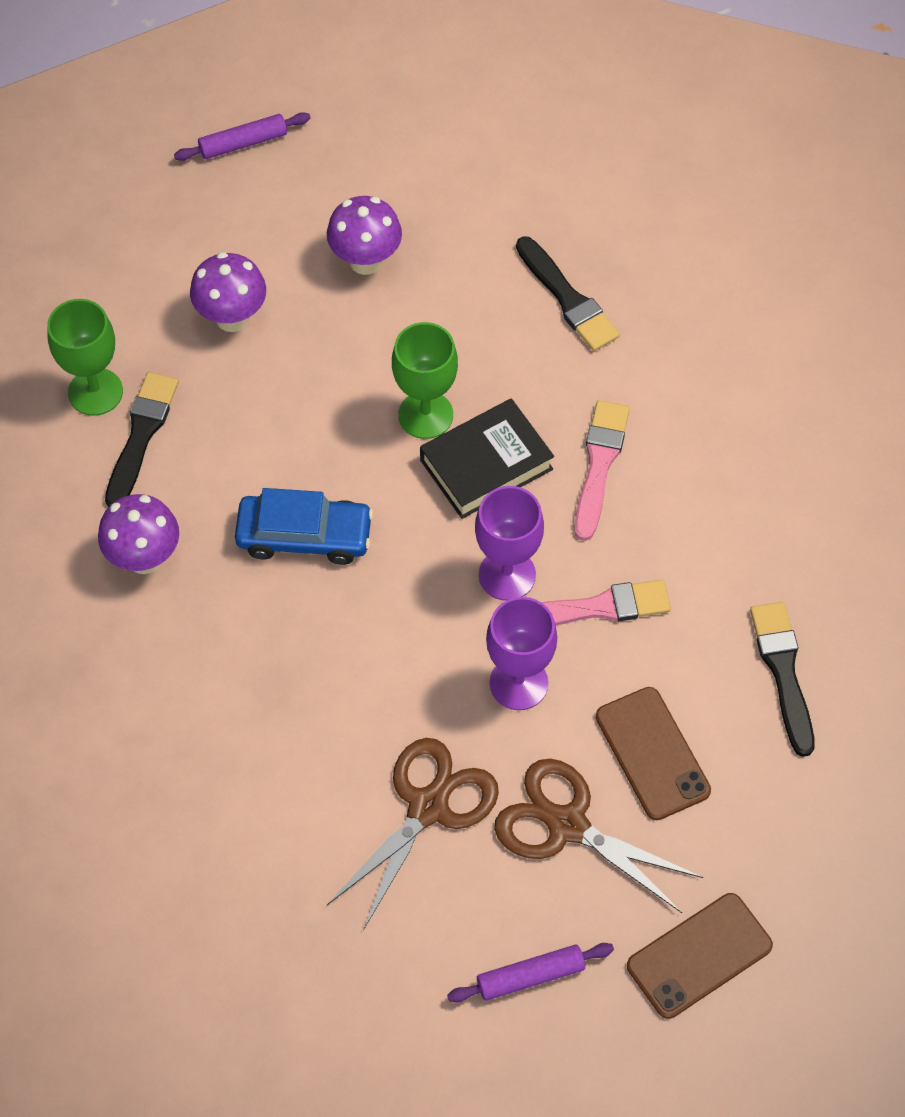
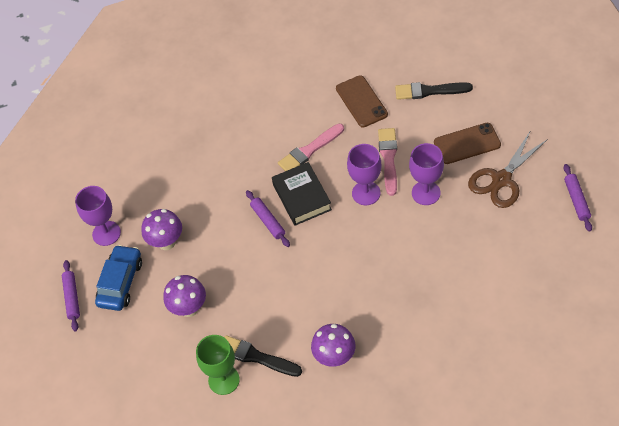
camera: 75 degrees left, 5 degrees down
blue car [235,488,373,565] -> blue car moved to [95,245,142,311]
brown scissors [327,738,499,930] -> none
green goblet [392,322,458,439] -> purple rolling pin [246,190,290,247]
black brush [516,236,620,351] -> none
pink brush [574,400,630,541] -> pink brush turned 60 degrees counterclockwise [278,124,344,171]
brown phone [627,893,773,1019] -> brown phone moved to [336,75,388,127]
none -> purple goblet [75,186,121,246]

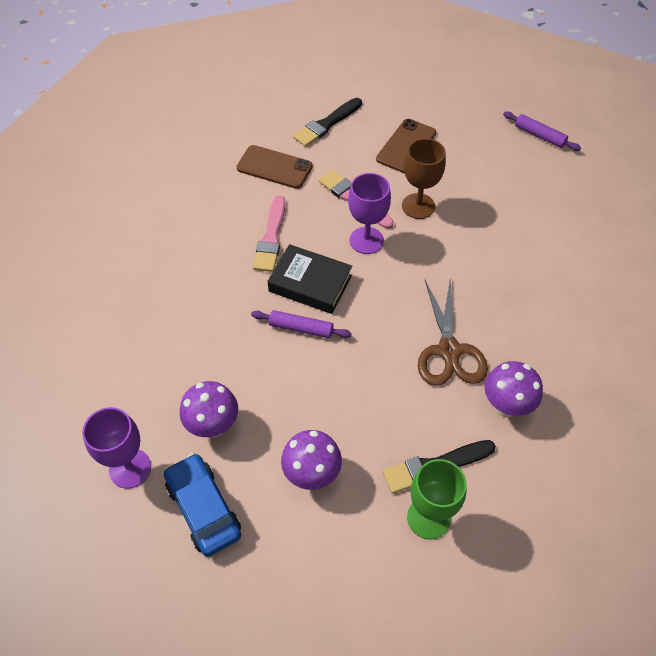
camera: 50 degrees left, 0 degrees up
purple rolling pin [62,260,80,331] -> none
purple goblet [409,143,444,205] -> brown goblet [402,138,446,219]
brown scissors [468,130,548,208] -> brown scissors moved to [418,277,488,386]

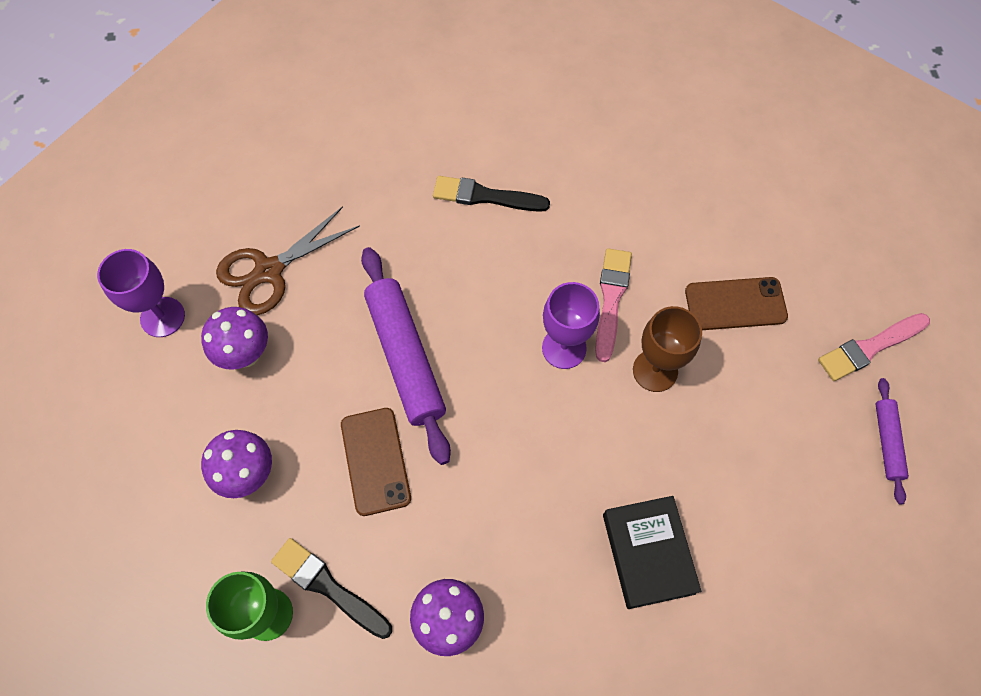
camera: 55 degrees right, 10 degrees up
blue car [164,453,241,557] -> none
brown phone [237,145,313,189] -> brown phone moved to [341,408,411,516]
purple rolling pin [251,310,352,338] -> purple rolling pin [361,247,451,465], size x1.96
pink brush [253,196,286,272] -> pink brush moved to [818,313,930,381]
black book [267,244,352,314] -> black book moved to [603,496,701,609]
black brush [293,98,362,147] -> black brush moved to [433,176,550,212]
brown scissors [418,277,488,386] -> brown scissors moved to [216,206,360,315]

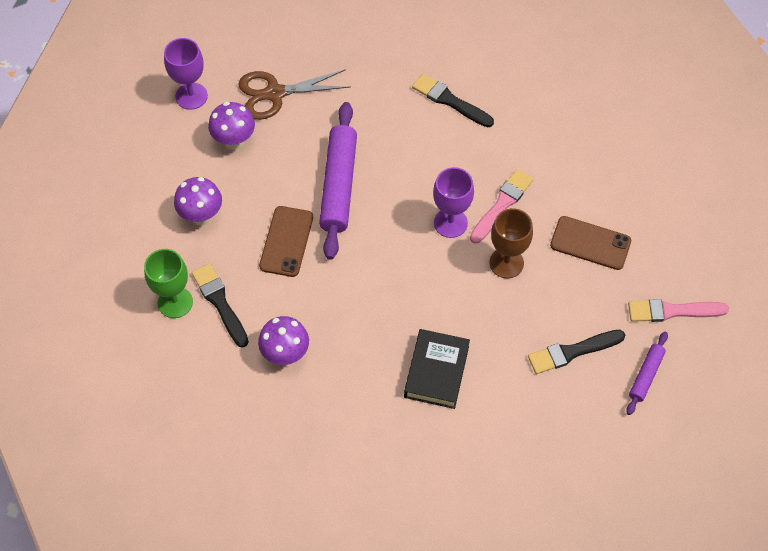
camera: 25 degrees right, 5 degrees down
none -> black brush [528,330,625,374]

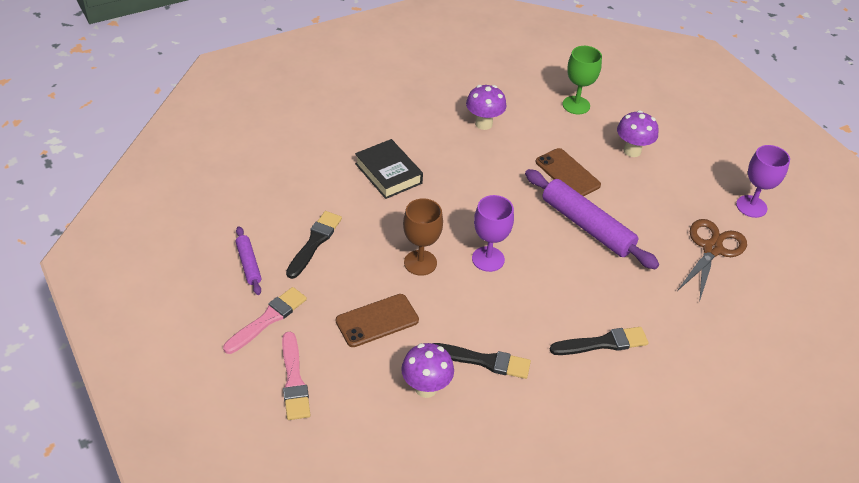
camera: 130 degrees right, 15 degrees down
black brush [192,263,249,348] -> black brush moved to [432,343,531,379]
purple mushroom [208,102,255,150] -> purple mushroom moved to [401,343,454,398]
pink brush [470,169,533,244] -> pink brush moved to [282,331,310,420]

